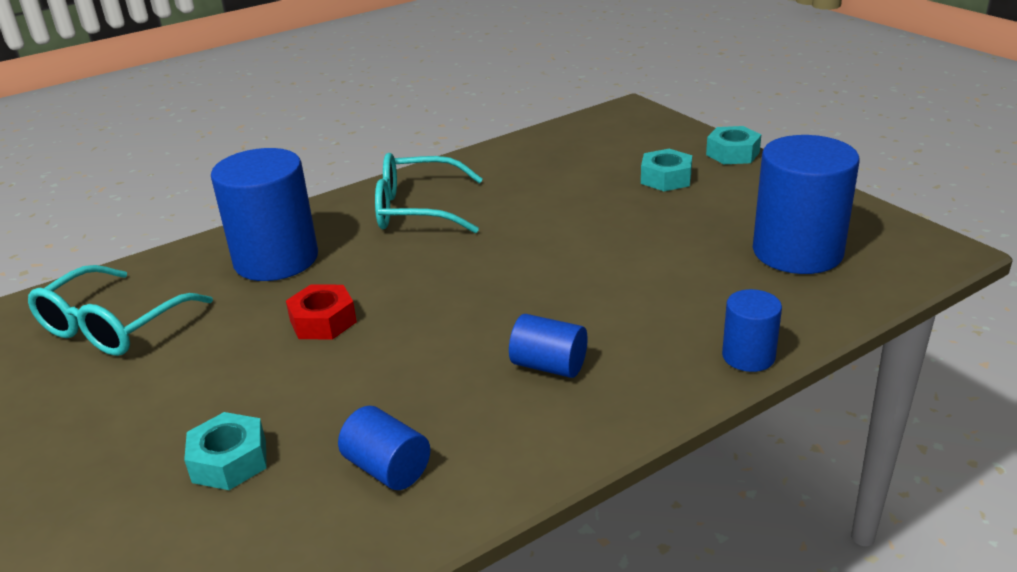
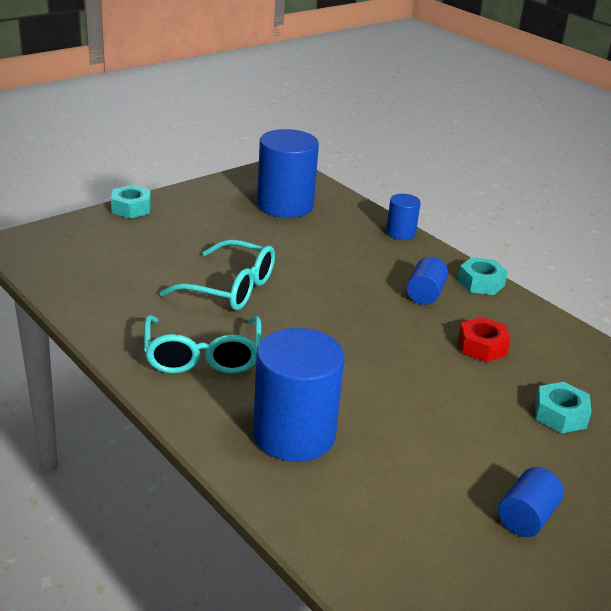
camera: 100 degrees left, 0 degrees up
turquoise glasses [28,265,213,356] -> turquoise glasses moved to [159,239,275,310]
red nut [286,284,357,340] -> red nut moved to [458,317,511,362]
blue cylinder [338,406,430,490] -> blue cylinder moved to [498,467,564,537]
turquoise nut [641,149,692,191] -> turquoise nut moved to [458,257,508,295]

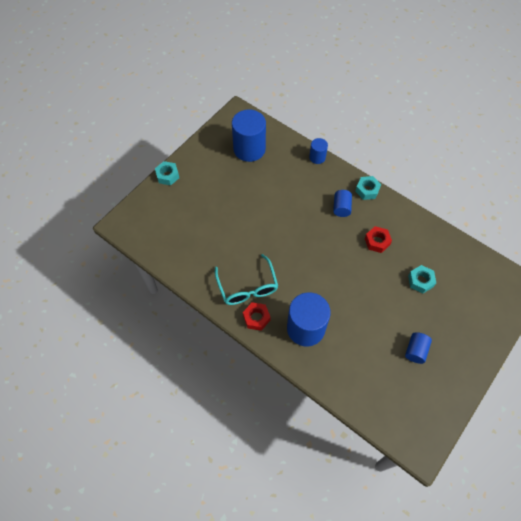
camera: 10 degrees left, 30 degrees up
turquoise glasses [159,239,275,310] -> none
none -> red nut [243,302,271,331]

